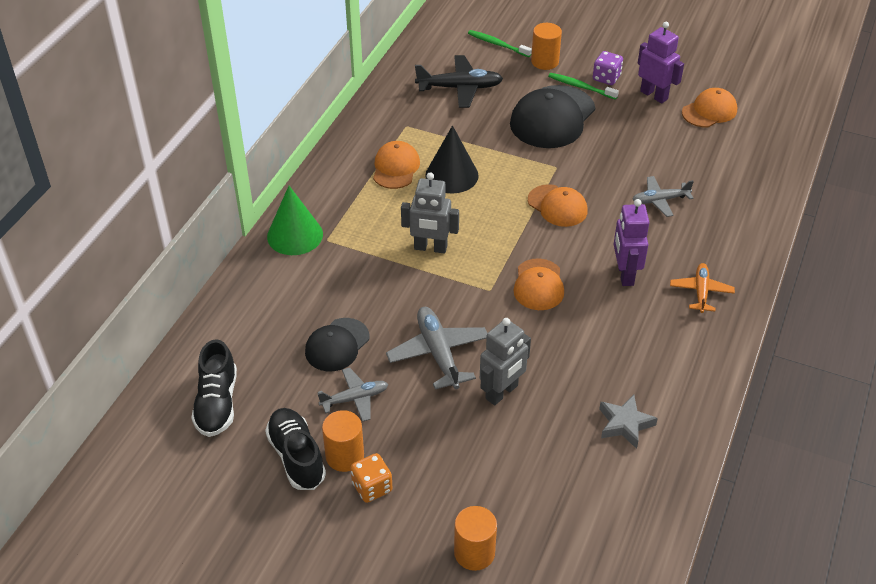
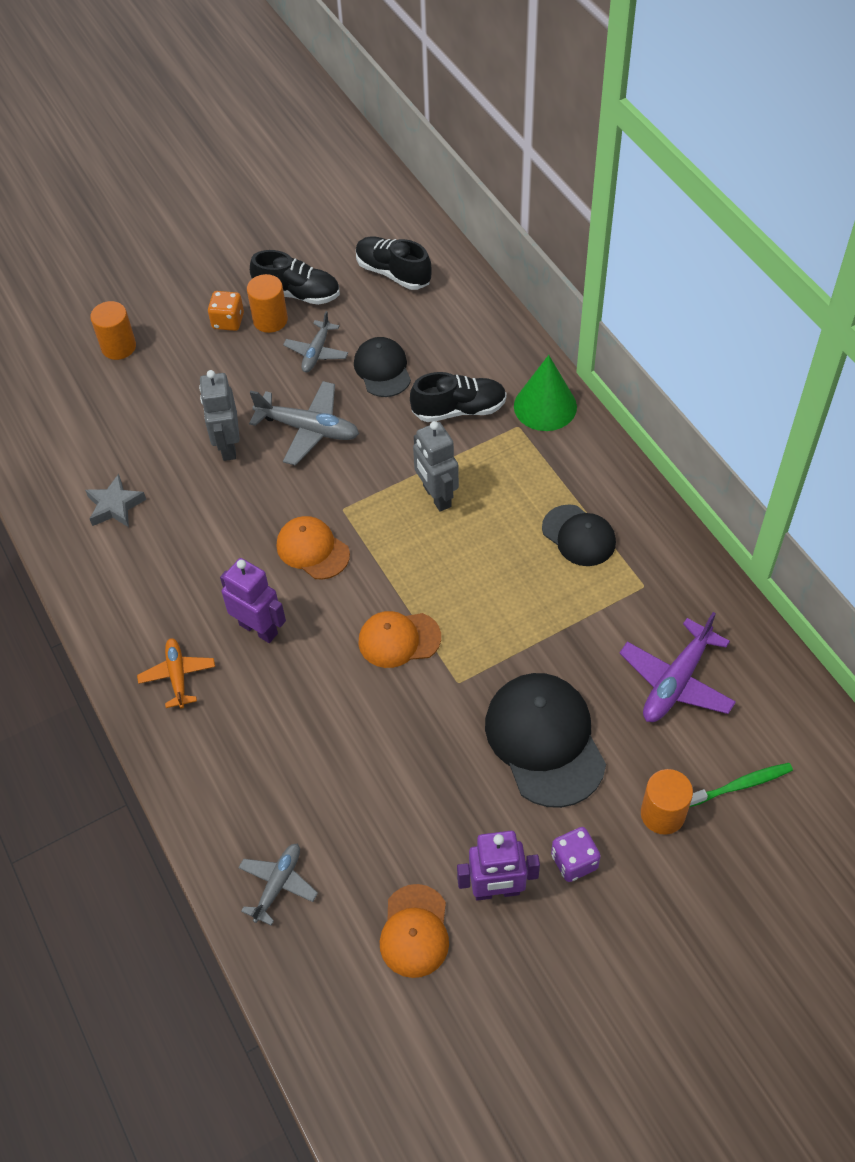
camera: 130 degrees right, 10 degrees up
orange cap [373,141,420,189] -> black cap [542,504,616,566]
grey robot [401,172,459,254] -> grey robot turned 75 degrees counterclockwise [413,421,459,512]
black plane [415,55,503,108] -> purple plane [620,612,736,722]
black cone [425,125,479,193] -> none
green toothbrush [548,73,619,100] -> none
grey plane [632,176,694,217] -> grey plane moved to [238,844,318,926]
orange plane [670,263,735,313] -> orange plane turned 150 degrees counterclockwise [137,638,215,709]
none -> black shoe [410,372,507,422]

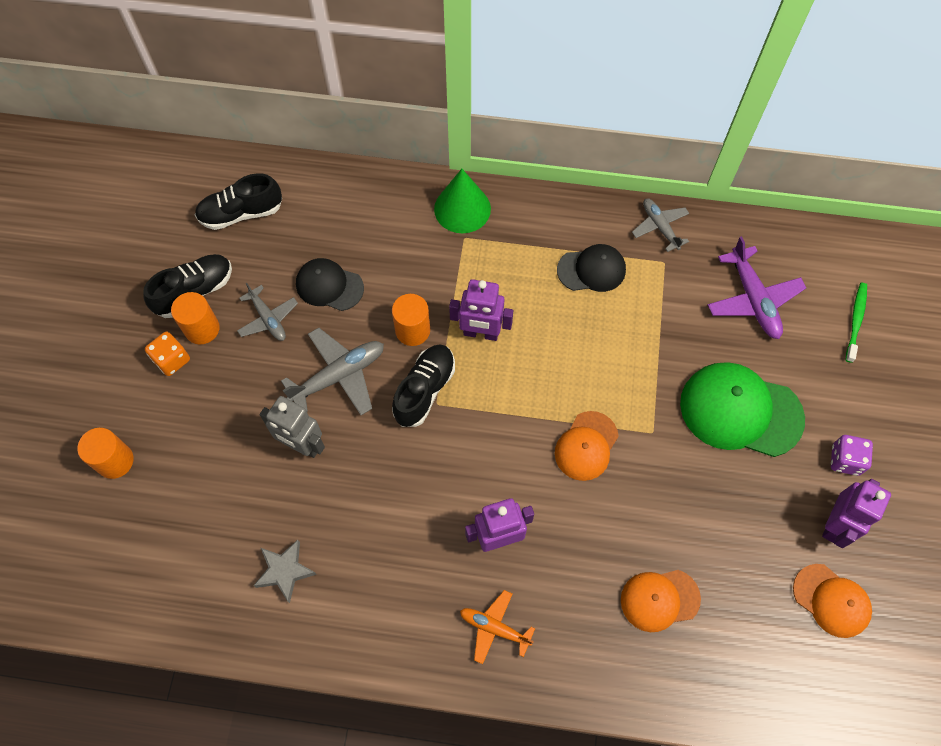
camera: 55 degrees left, 10 degrees up
grey plane [238,844,318,926] -> grey plane moved to [632,198,689,252]
orange cap [277,516,350,579] -> orange cap moved to [621,570,701,632]
black shoe [410,372,507,422] -> black shoe moved to [392,344,455,427]
grey robot [413,421,459,512] -> purple robot [449,279,513,341]
black cap [485,673,606,808] -> green cap [680,362,805,457]
orange cylinder [641,769,693,835] -> orange cylinder moved to [392,294,430,346]

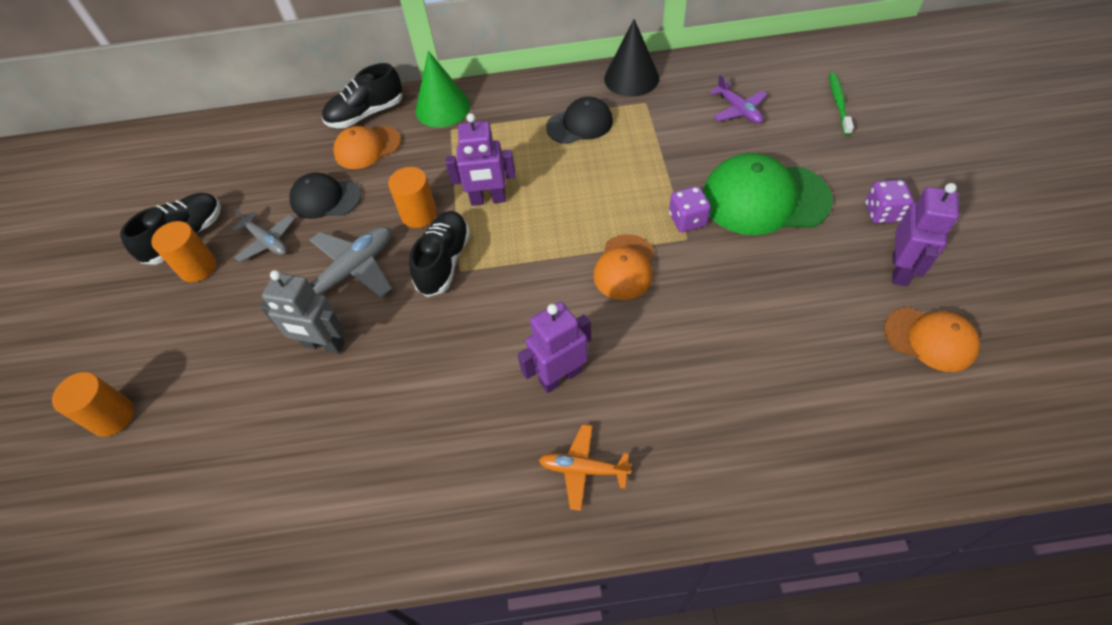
camera: 10 degrees left, 10 degrees down
orange dice [145,331,190,376] -> none
black shoe [195,173,282,230] -> black shoe moved to [322,63,402,128]
grey star [253,540,317,603] -> none
orange cap [621,570,701,632] -> orange cap moved to [333,126,401,169]
grey plane [632,198,689,252] -> black cone [604,19,659,97]
purple plane [708,236,806,339] -> purple plane [710,74,767,124], size x0.64
none -> purple dice [669,186,711,232]

